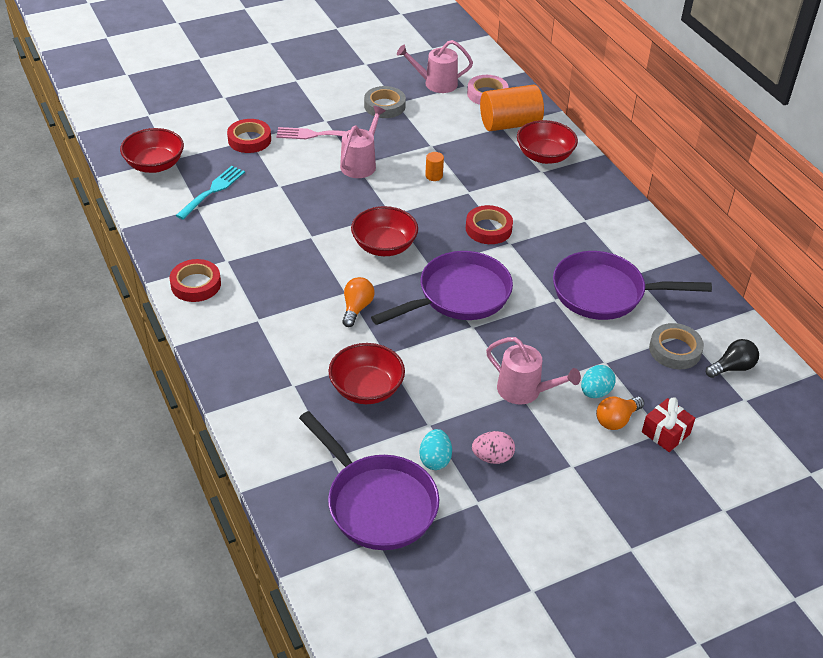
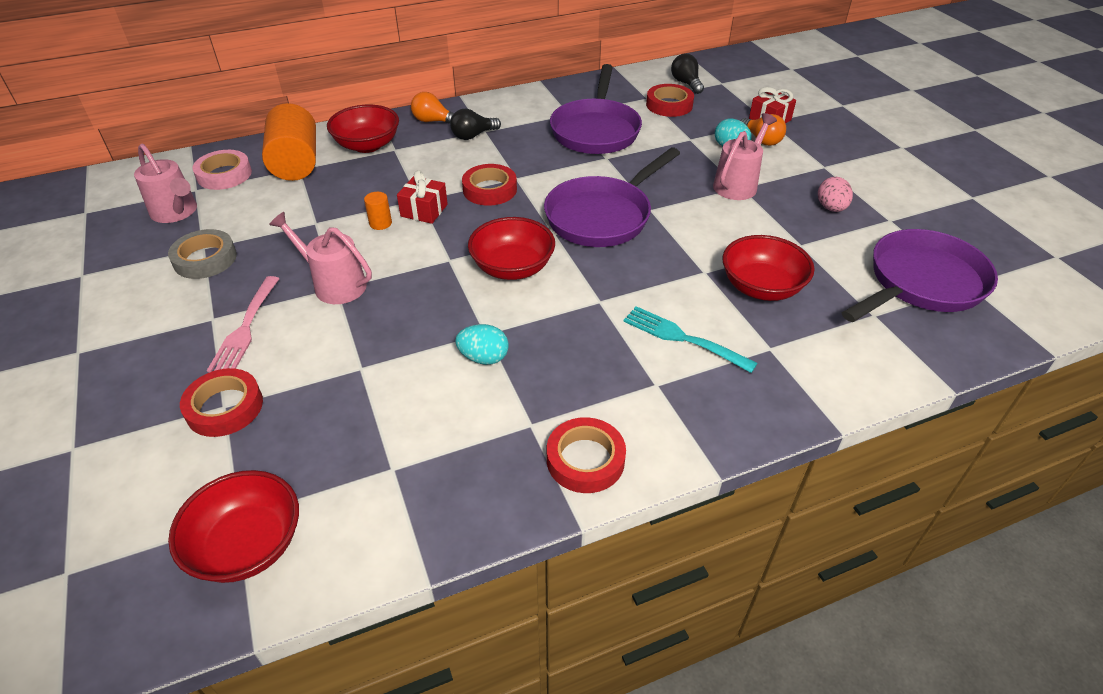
camera: 85 degrees left, 0 degrees up
turquoise fork [176,166,245,220] -> turquoise fork moved to [623,306,758,373]
orange light bulb [342,277,374,327] -> orange light bulb moved to [411,92,454,124]
purple pan [371,251,513,325] -> purple pan turned 105 degrees counterclockwise [544,147,680,247]
pink watering can [397,40,473,93] -> pink watering can turned 45 degrees counterclockwise [134,144,197,223]
turquoise egg [419,429,452,470] -> turquoise egg moved to [455,324,509,365]
grey tape [649,323,704,369] -> red tape [646,84,694,117]
none -> red gift [397,170,448,224]
none -> black light bulb [450,109,501,140]

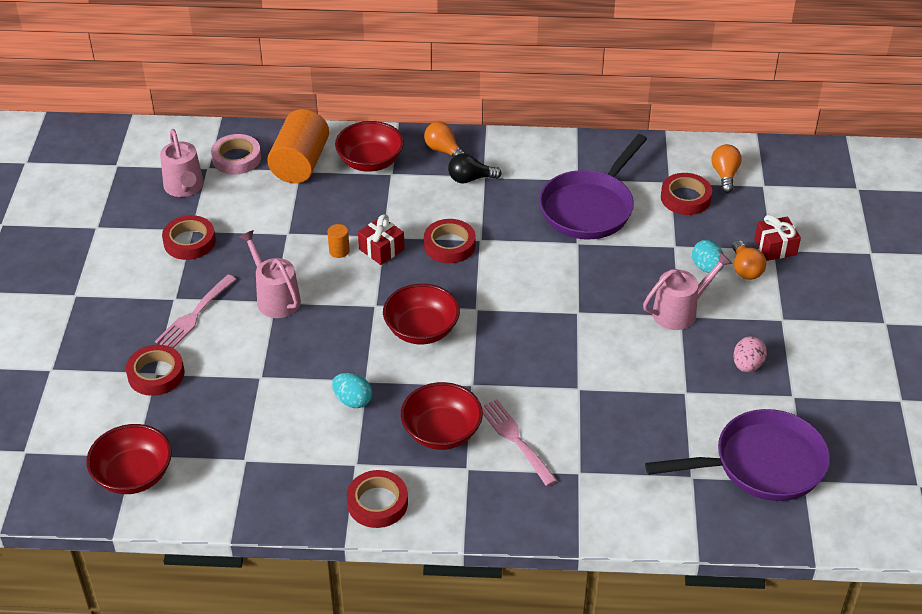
camera: 25 degrees right, 0 degrees up
grey tape [168,229,237,279] -> red tape [162,215,216,260]
purple pan [544,147,680,247] -> none
turquoise fork [623,306,758,373] -> pink fork [482,399,557,486]
black light bulb [671,54,704,94] -> orange light bulb [711,144,742,193]
red bowl [722,235,815,301] -> red bowl moved to [401,382,483,450]

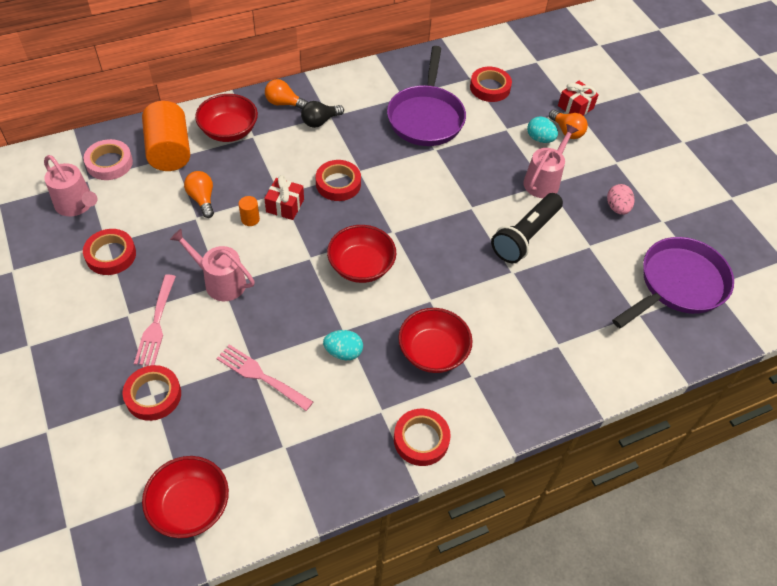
camera: 30 degrees left, 10 degrees up
pink fork [482,399,557,486] -> pink fork moved to [216,345,313,411]
orange light bulb [711,144,742,193] -> orange light bulb moved to [184,171,214,218]
none -> black flashlight [491,193,563,263]

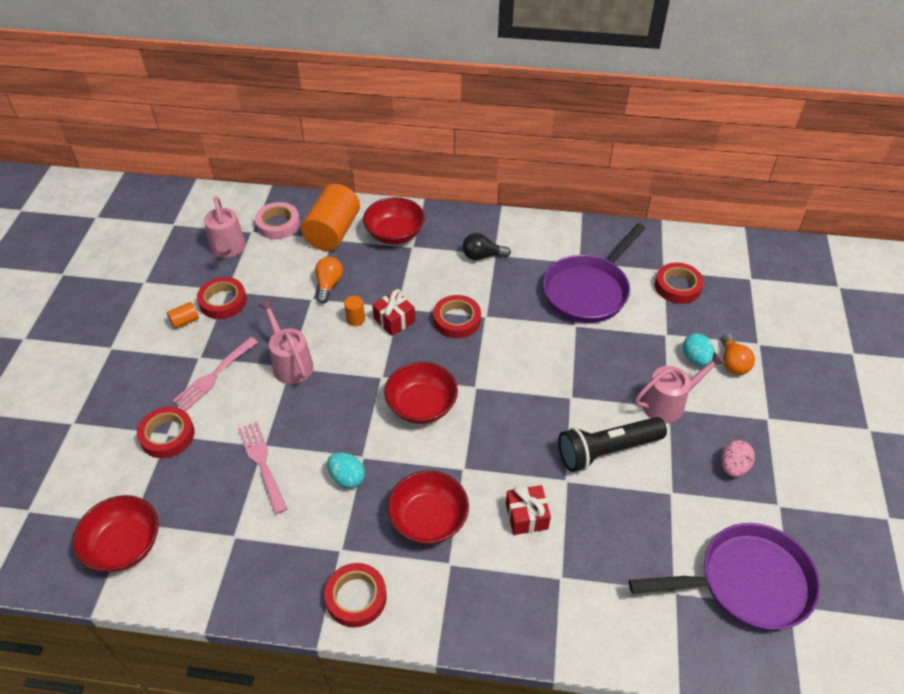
camera: 35 degrees right, 5 degrees down
orange light bulb [265,79,308,109] -> none
red gift [558,81,599,116] -> red gift moved to [506,485,551,535]
none -> orange cylinder [167,302,199,329]

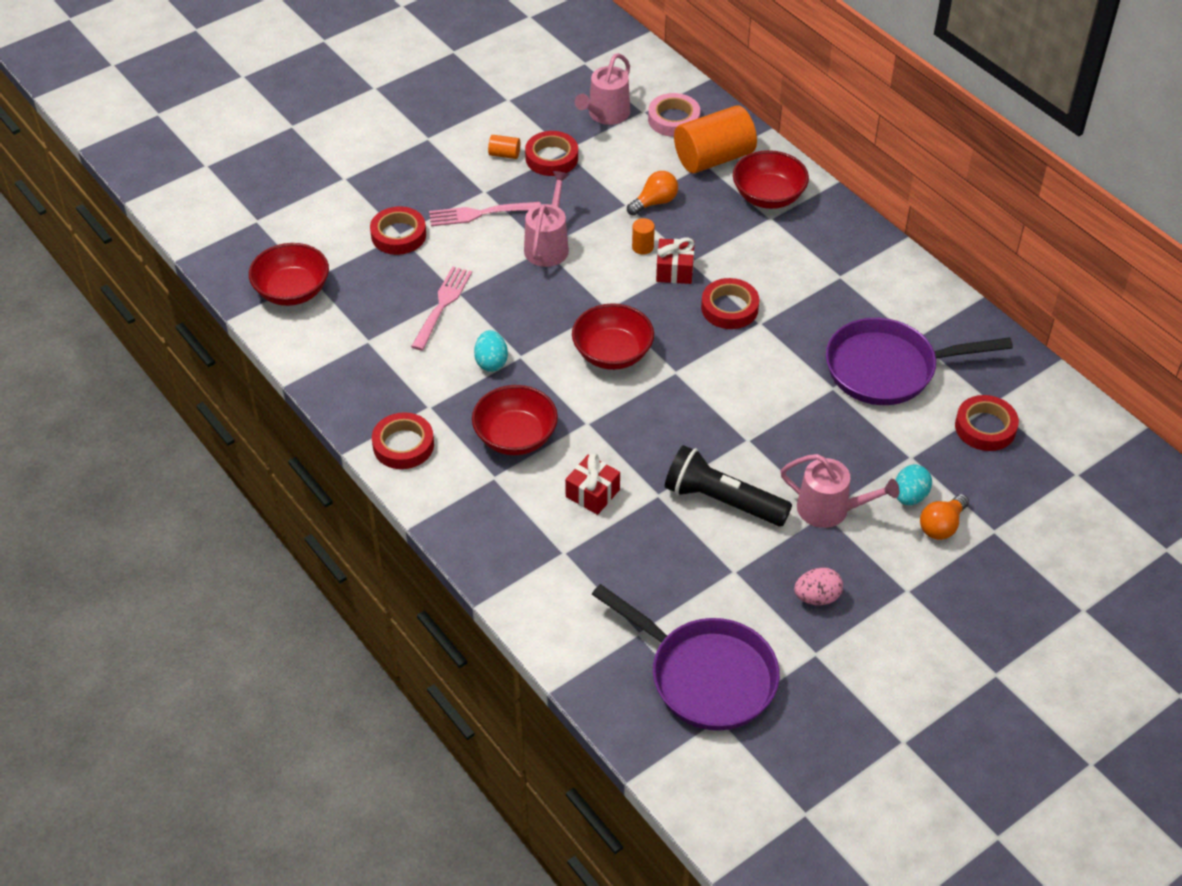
camera: 45 degrees right, 0 degrees up
black light bulb [463,233,511,260] -> none

